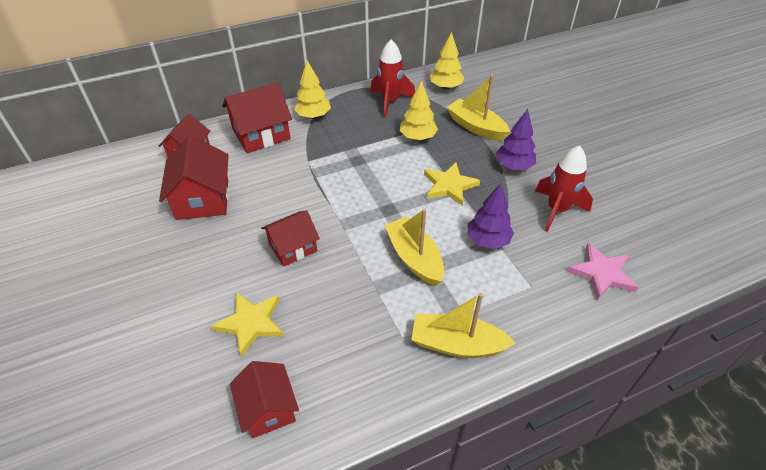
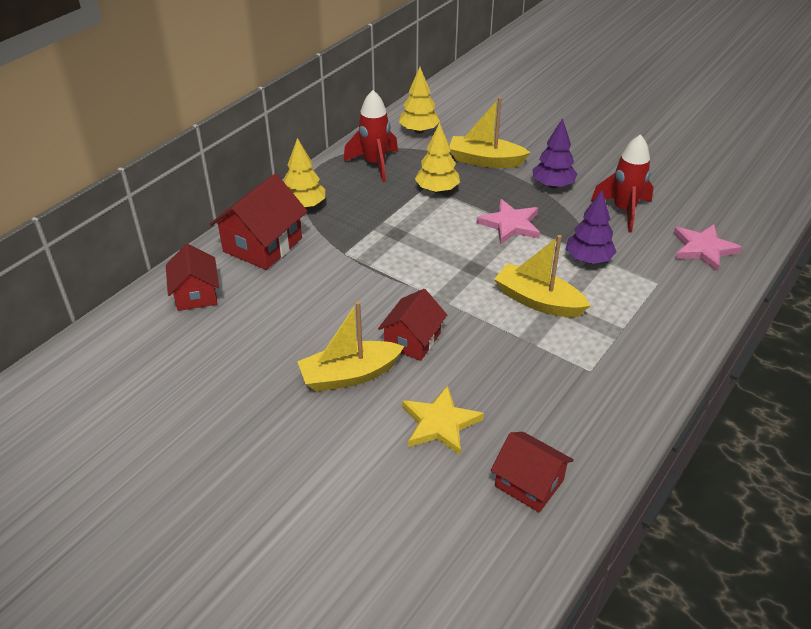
camera: 30 degrees left, 5 degrees down
red house [159,135,229,220] -> none
yellow boat [411,293,516,358] -> yellow boat moved to [297,301,404,392]
yellow star [424,162,480,206] -> pink star [477,199,540,244]

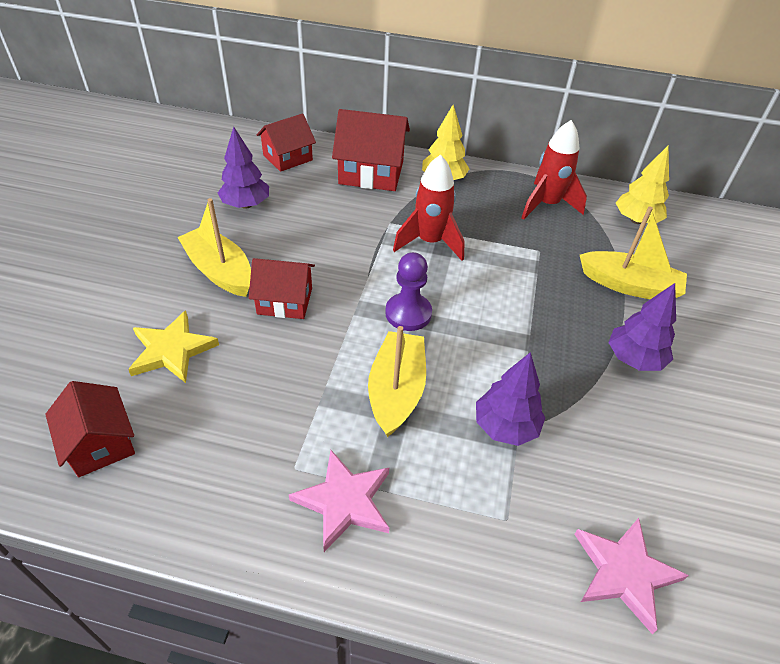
camera: 65 degrees right, 5 degrees up
yellow tree [415,122,460,193] -> none
yellow boat [449,97,531,168] -> yellow boat turned 120 degrees clockwise [580,206,687,299]
pink star [477,199,540,244] -> pink star moved to [289,450,389,552]
red house [491,432,574,513] -> red house turned 45 degrees counterclockwise [45,381,135,477]
red rocket [591,134,653,232] -> red rocket moved to [393,155,465,261]
none -> purple tree [218,126,269,209]
none -> purple pawn [385,252,432,331]

